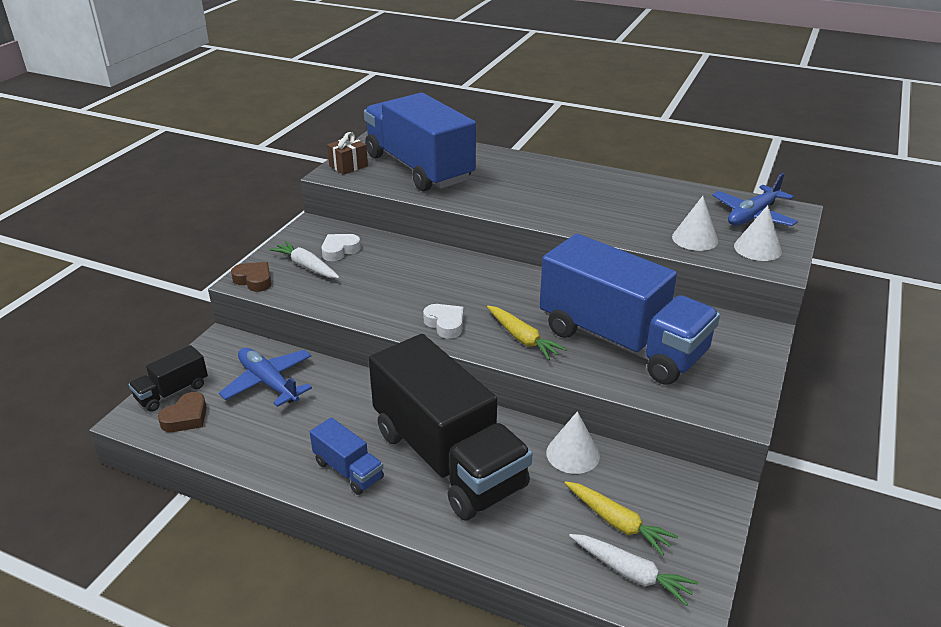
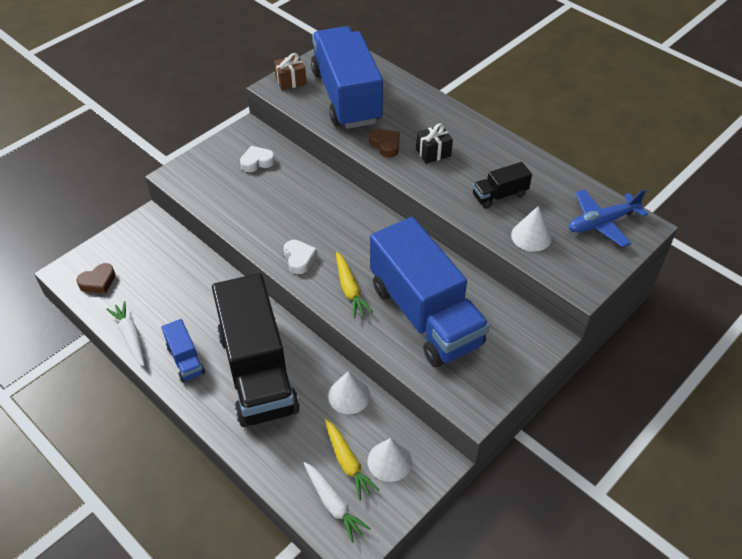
camera: 20 degrees right, 15 degrees up
black truck [129,345,208,412] -> black truck moved to [473,162,532,209]
blue plane [219,348,312,407] -> none
brown heart [231,262,271,292] -> brown heart moved to [369,129,400,158]
white carrot [269,241,339,278] -> white carrot moved to [107,301,145,366]
white cone [734,205,782,261] -> white cone moved to [367,438,412,482]
none -> black gift [416,123,453,164]

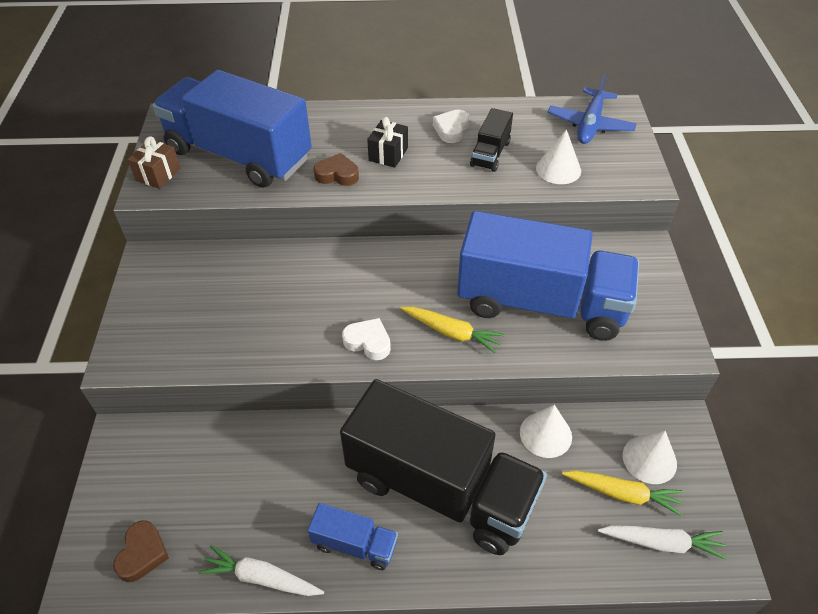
camera: 45 degrees left, 0 degrees up
white heart [240,146,275,172] -> white heart moved to [433,110,469,143]

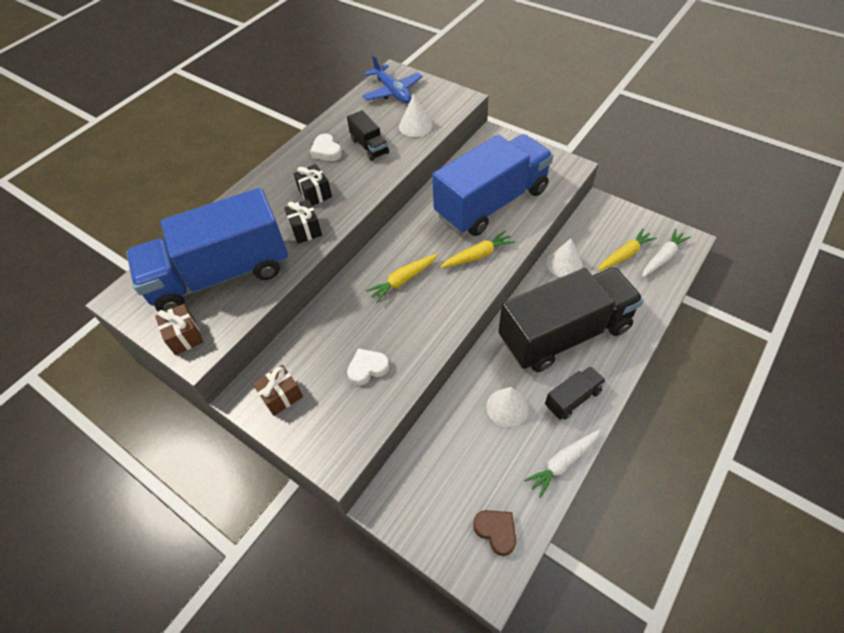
camera: 50 degrees left, 5 degrees up
blue truck [307,503,398,570] -> black truck [545,366,606,420]
brown heart [314,153,359,186] -> black gift [284,199,322,244]
white heart [342,318,391,360] -> white heart moved to [347,348,389,386]
white cone [623,431,677,484] -> white cone moved to [486,387,529,427]
none -> brown gift [253,365,303,416]
none -> yellow carrot [366,254,437,303]

